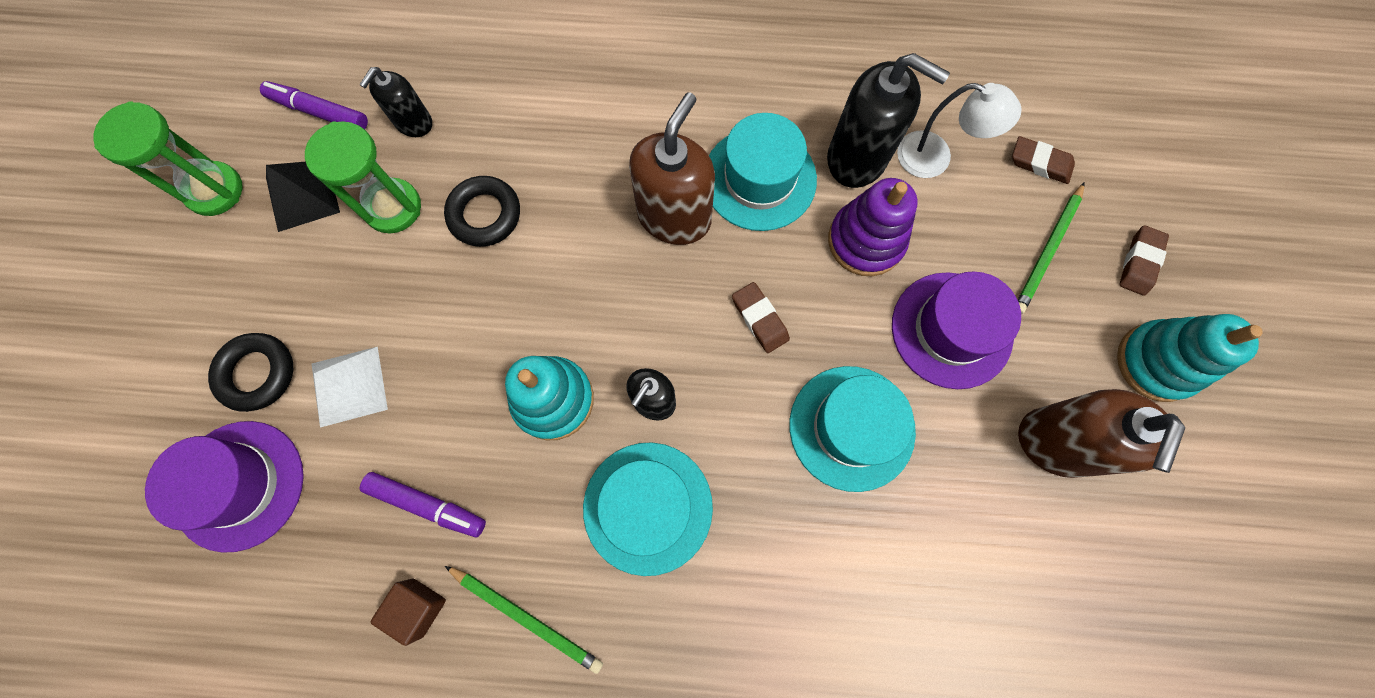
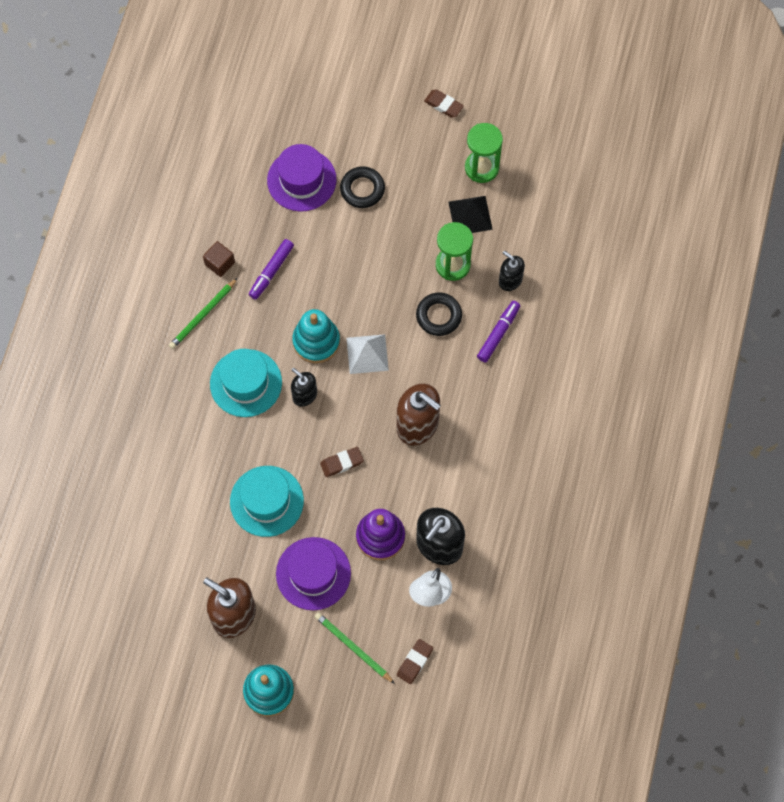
camera: 100 degrees right, 5 degrees down
purple marker [260,81,368,129] -> purple marker moved to [477,301,520,362]
white pyramid [312,347,388,428] -> white pyramid moved to [346,334,389,374]
turquoise hat [709,113,817,231] -> none
brown eraser [1119,225,1169,296] -> brown eraser moved to [424,89,464,118]

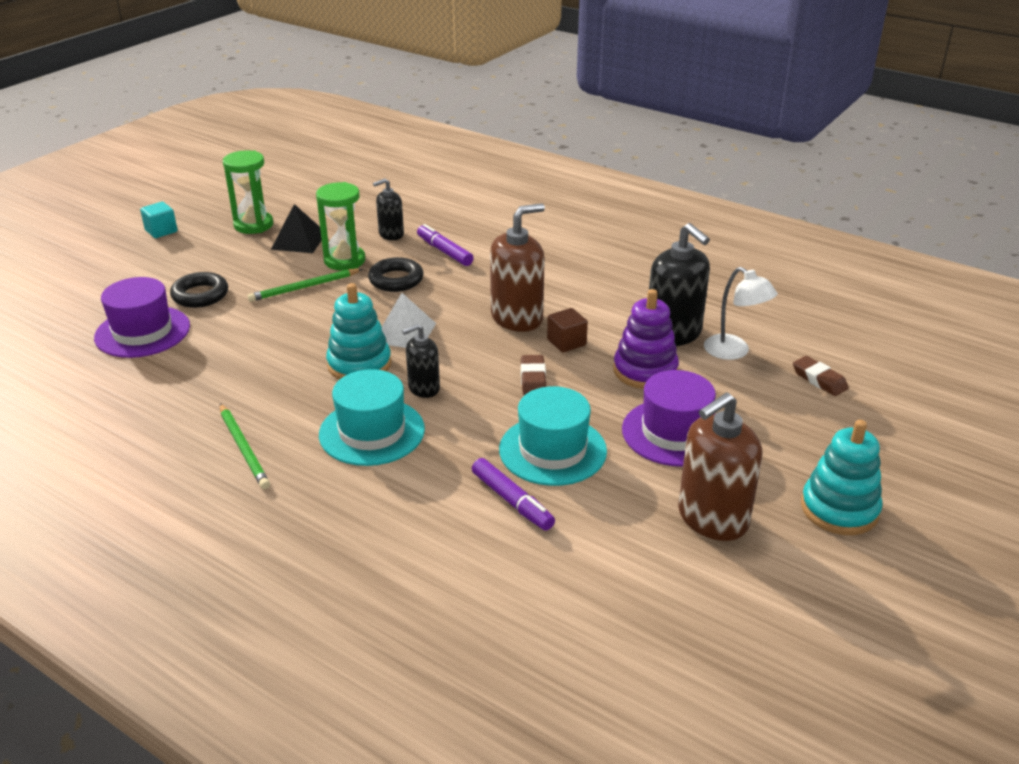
camera: 70 degrees left, 35 degrees down
brown cube [203,241,235,277] -> brown cube moved to [547,308,588,353]
purple marker [249,239,294,300] -> purple marker moved to [472,458,555,531]
green pencil [315,612,395,684] -> green pencil moved to [248,269,363,302]
brown eraser [424,89,464,118] -> turquoise cube [140,202,178,238]

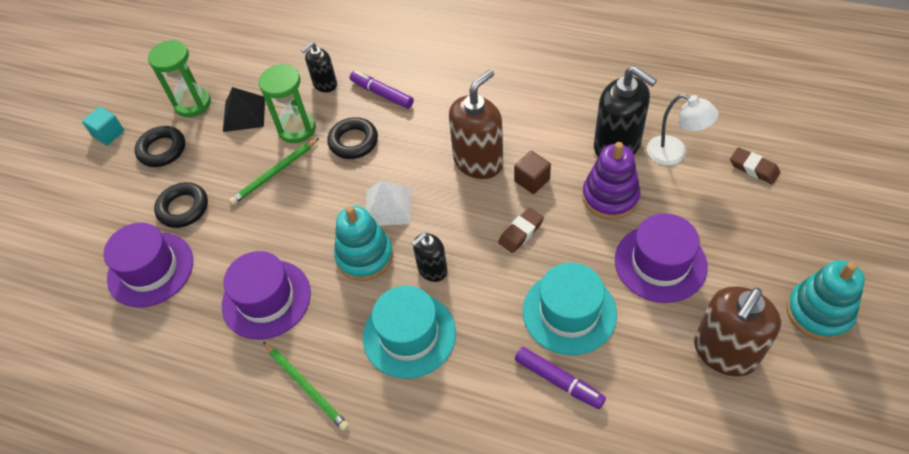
camera: 10 degrees left, 20 degrees up
brown eraser [521,355,546,395] -> brown eraser turned 60 degrees clockwise [498,208,544,253]
none -> black ring [135,126,185,167]
none -> purple hat [222,251,311,340]

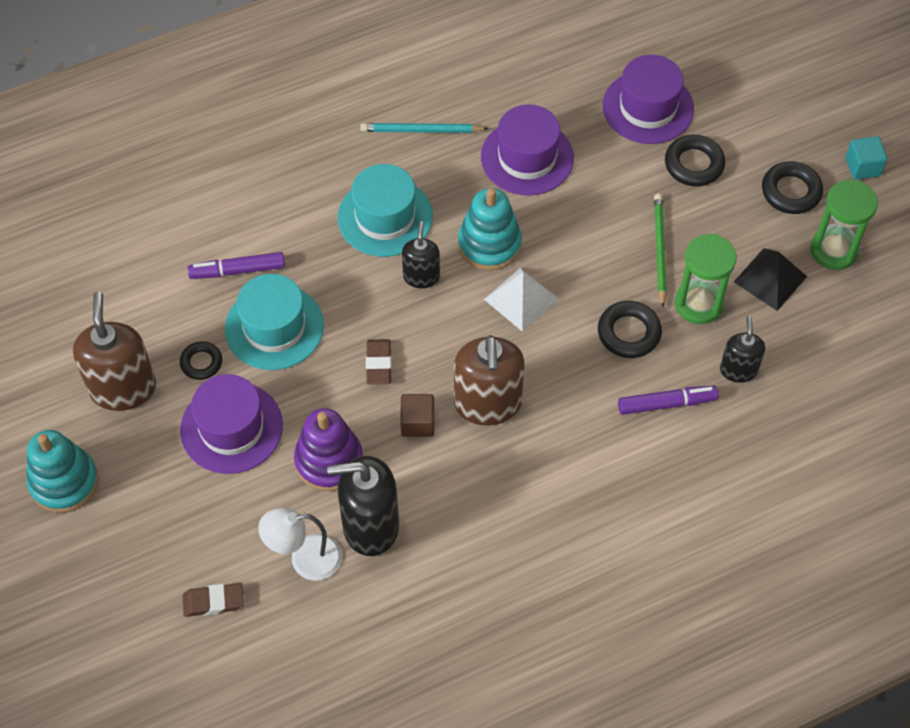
camera: 130 degrees right, 5 degrees up
green pencil [263,342,349,431] -> turquoise pencil [360,123,489,133]
none -> black ring [180,341,222,380]

